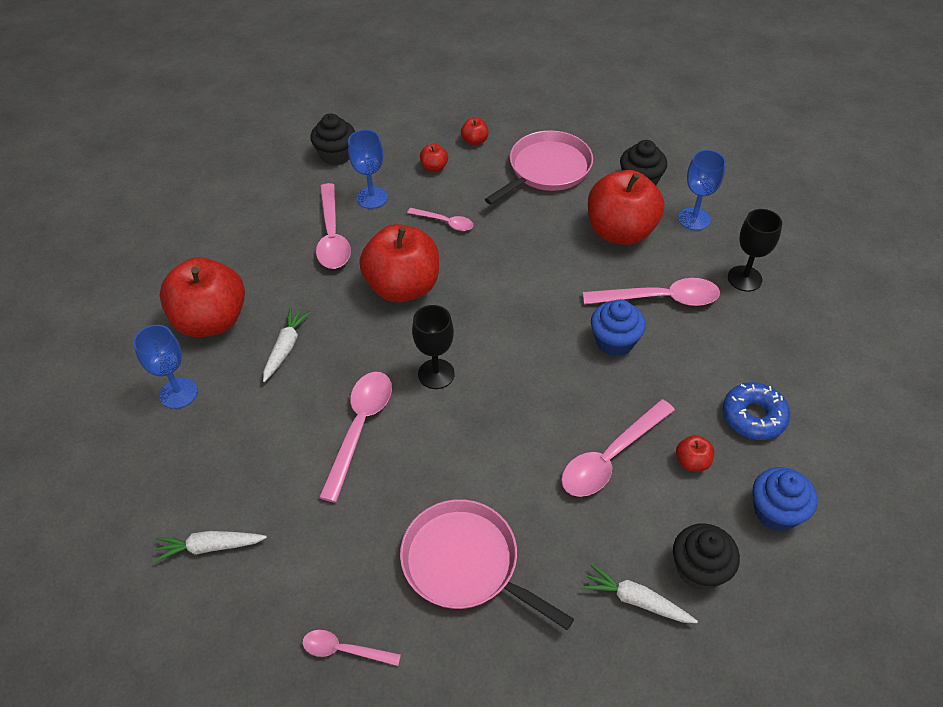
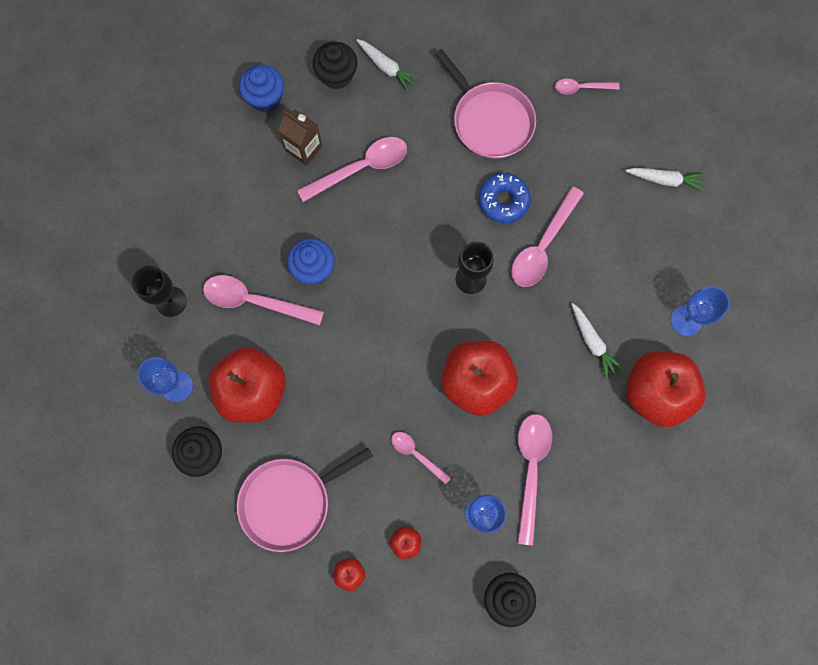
camera: 165 degrees left, 25 degrees up
white carrot [263,308,311,382] -> white carrot turned 60 degrees counterclockwise [572,303,624,379]
pink spoon [302,630,401,666] -> pink spoon turned 150 degrees clockwise [555,78,620,95]
red apple [676,435,714,472] -> brown carton [278,110,322,166]
blue donut [723,382,790,440] -> blue donut moved to [478,173,531,223]

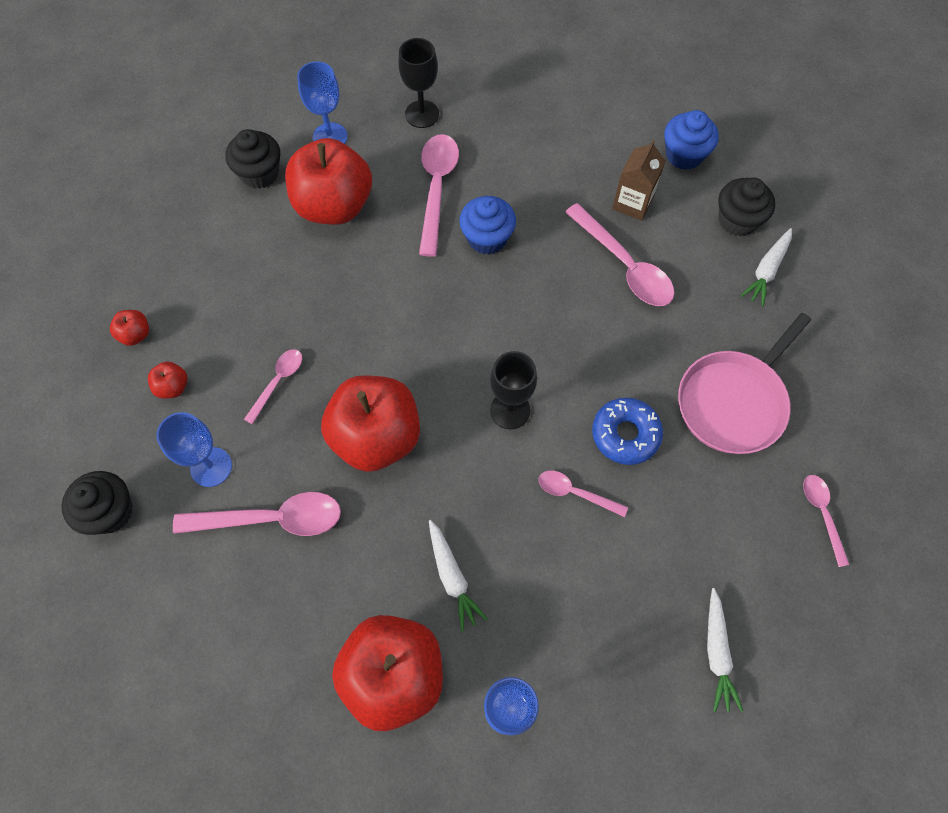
camera: 80 degrees right, 10 degrees down
pink pan [237,448,373,552] -> none
pink spoon [511,186,584,287] -> pink spoon [538,470,628,517], size x0.56
white carrot [572,303,624,379] -> white carrot turned 75 degrees counterclockwise [429,520,488,632]

